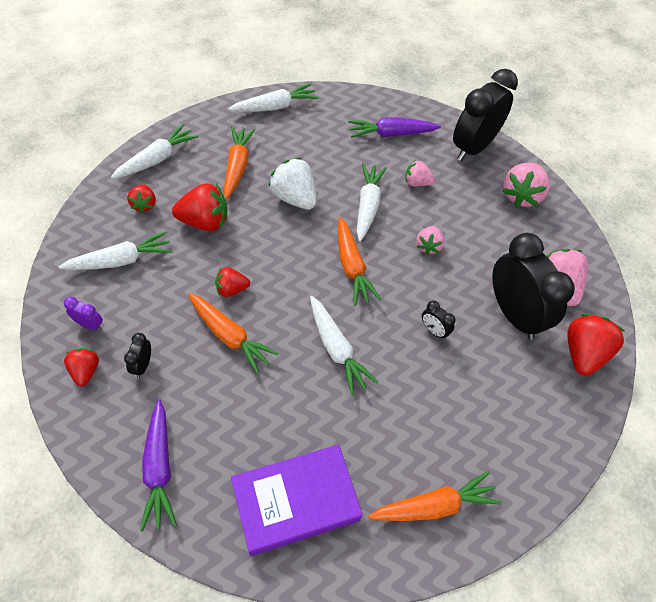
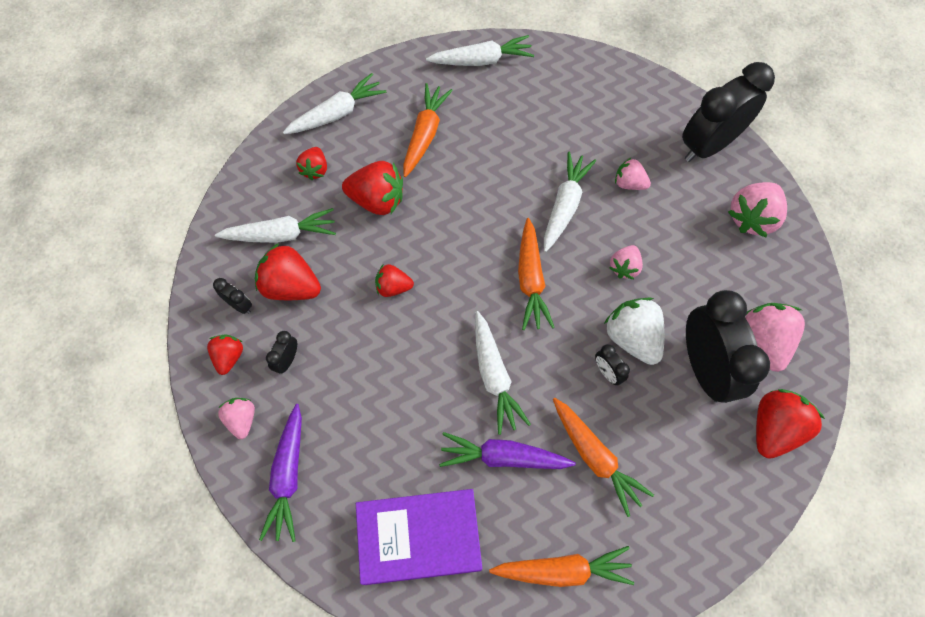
camera: 15 degrees right, 10 degrees up
purple clock [64,297,103,331] -> black clock [213,278,252,314]
orange carrot [188,293,279,374] -> orange carrot moved to [553,398,654,517]
white strawberry [268,158,317,210] -> white strawberry moved to [604,297,665,365]
purple carrot [348,117,441,138] -> purple carrot moved to [439,432,576,469]
none -> pink strawberry [218,398,255,439]
none -> red strawberry [255,243,321,300]

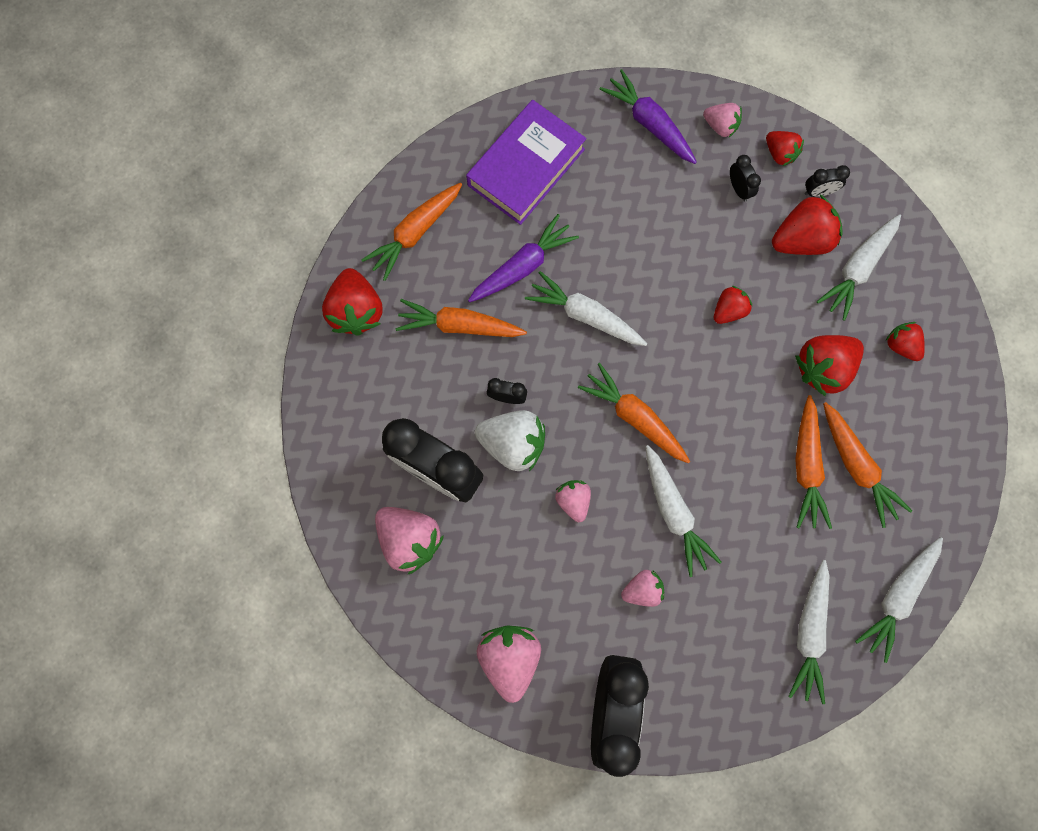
camera: 135 degrees right, 10 degrees up
white carrot [283,73,386,134] -> white carrot moved to [788,560,830,704]
red strawberry [756,389,825,459] -> red strawberry moved to [322,268,383,336]
none -> orange carrot [795,395,832,529]

